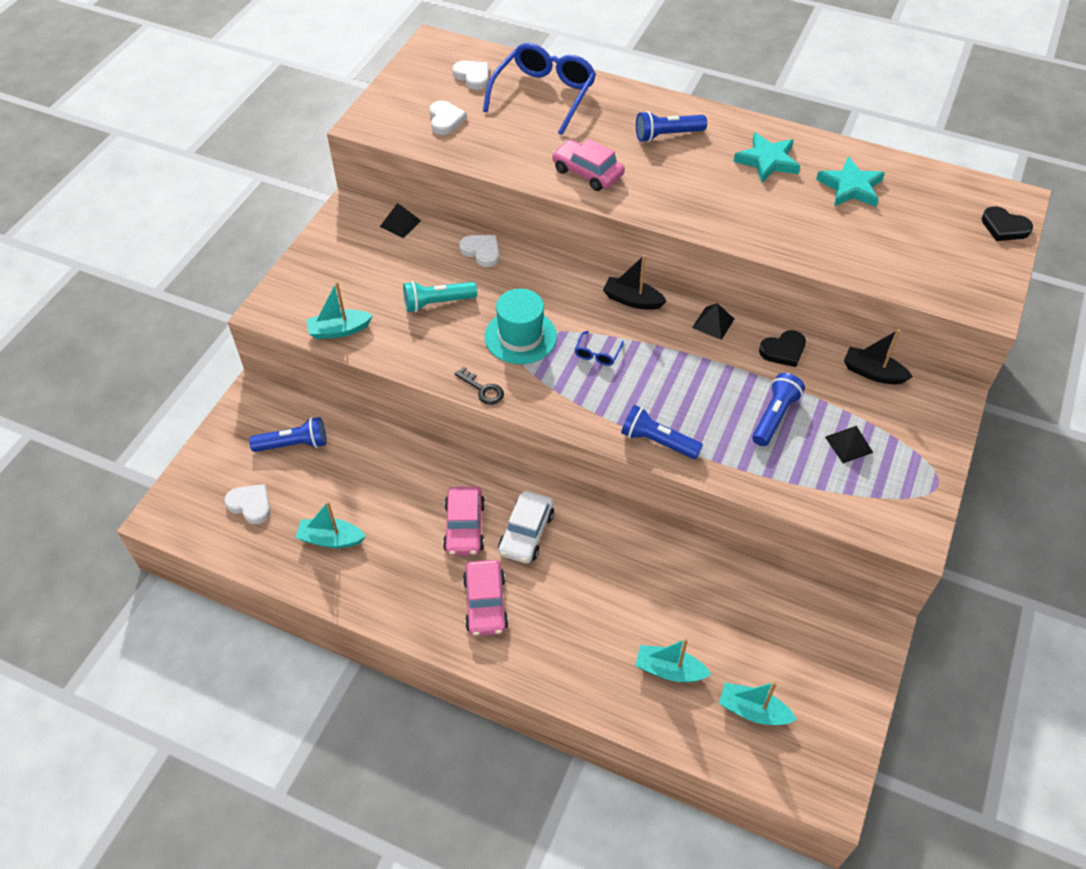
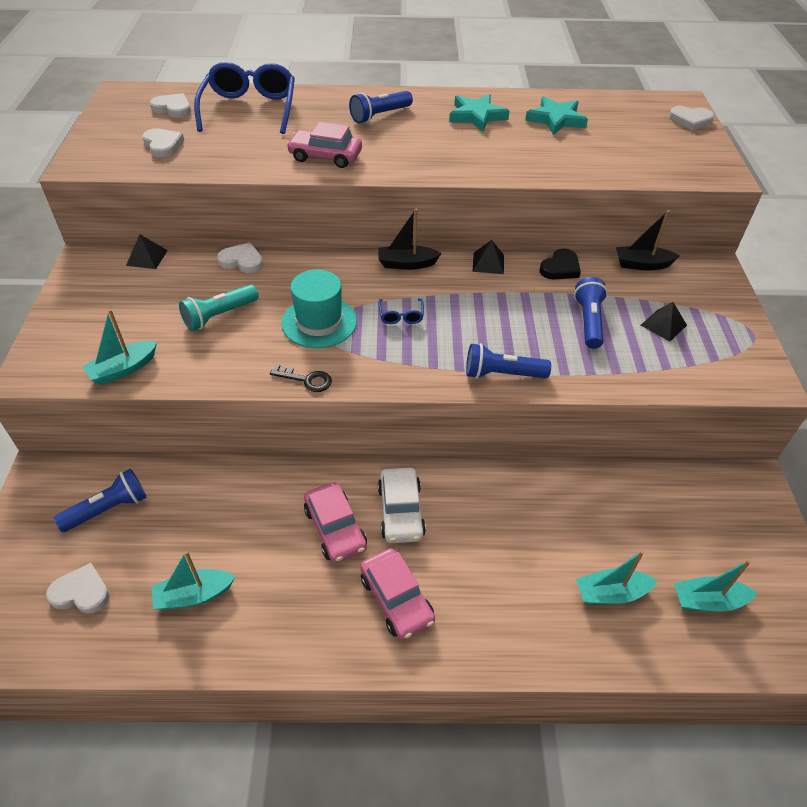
camera: 25 degrees left, 5 degrees down
black heart [982,206,1033,241] -> white heart [669,106,714,131]

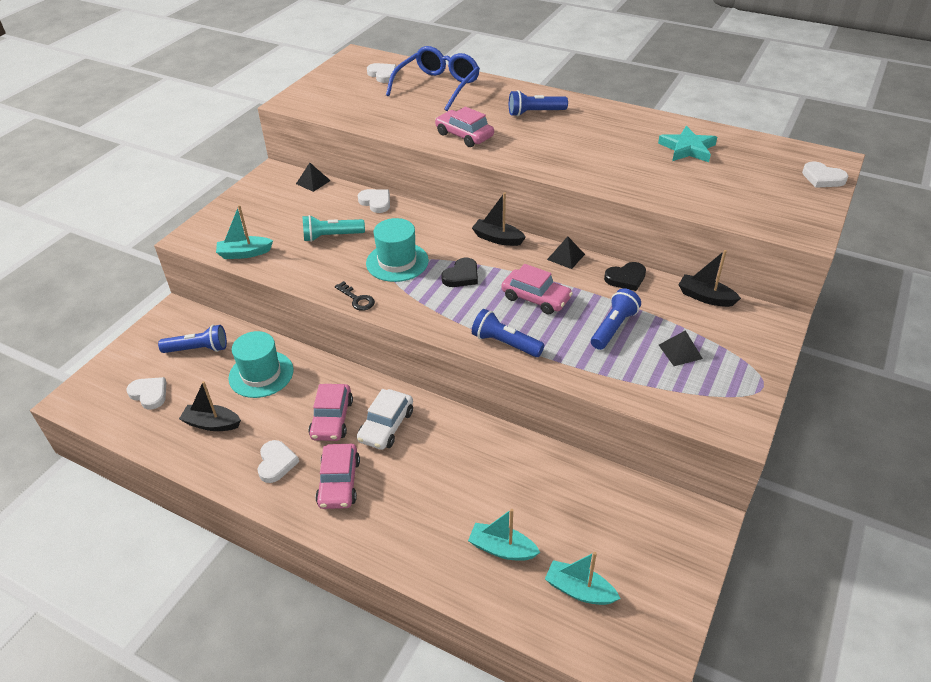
camera: 30 degrees right, 5 degrees down
white heart [142,128,184,158] -> white heart moved to [258,440,299,483]
turquoise boat [152,551,236,610] -> black boat [179,381,241,431]
blue glasses [379,298,424,324] -> black heart [441,258,478,287]
turquoise star [449,94,510,132] -> none
none -> turquoise hat [228,331,293,398]
none -> pink car [501,264,573,315]

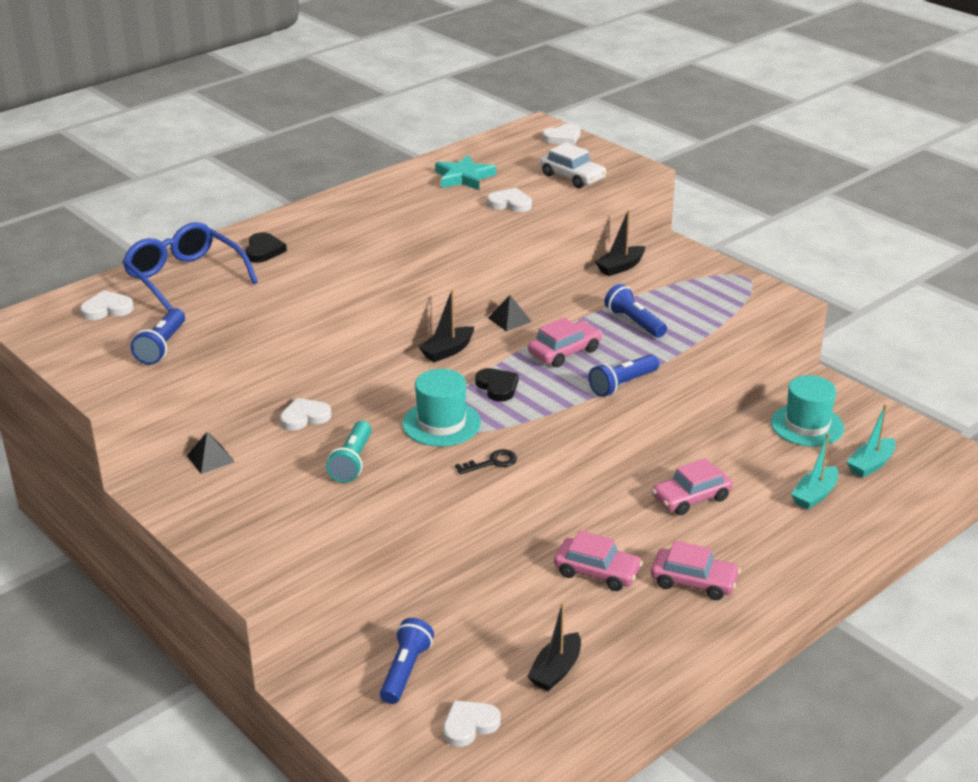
camera: 70 degrees left, 10 degrees down
turquoise boat [216,205,273,259] -> none
turquoise hat [228,331,293,398] -> turquoise hat moved to [771,375,844,447]
white heart [258,440,299,483] -> white heart moved to [487,188,532,212]
white car [357,389,413,450] -> white car moved to [540,142,606,188]
pink car [435,107,494,147] -> pink car moved to [652,458,733,516]
blue flashlight [509,90,568,117] -> blue flashlight moved to [131,308,185,365]
black heart [604,262,646,291] -> black heart moved to [245,232,287,263]
black pyramid [659,330,703,366] -> none

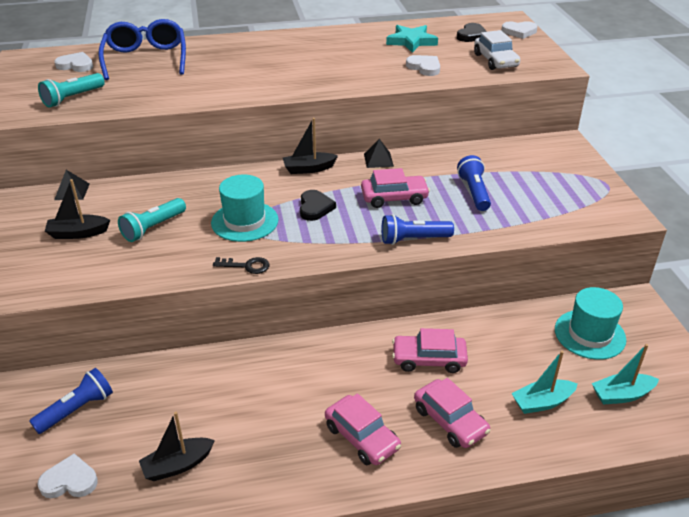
camera: 30 degrees right, 5 degrees up
blue flashlight [131,308,185,365] -> turquoise flashlight [38,73,105,107]
black heart [245,232,287,263] -> black heart moved to [457,23,487,42]
white heart [280,398,332,431] -> none
pink car [554,530,643,591] -> pink car moved to [414,378,490,448]
black boat [595,210,645,276] -> black boat moved to [45,179,110,239]

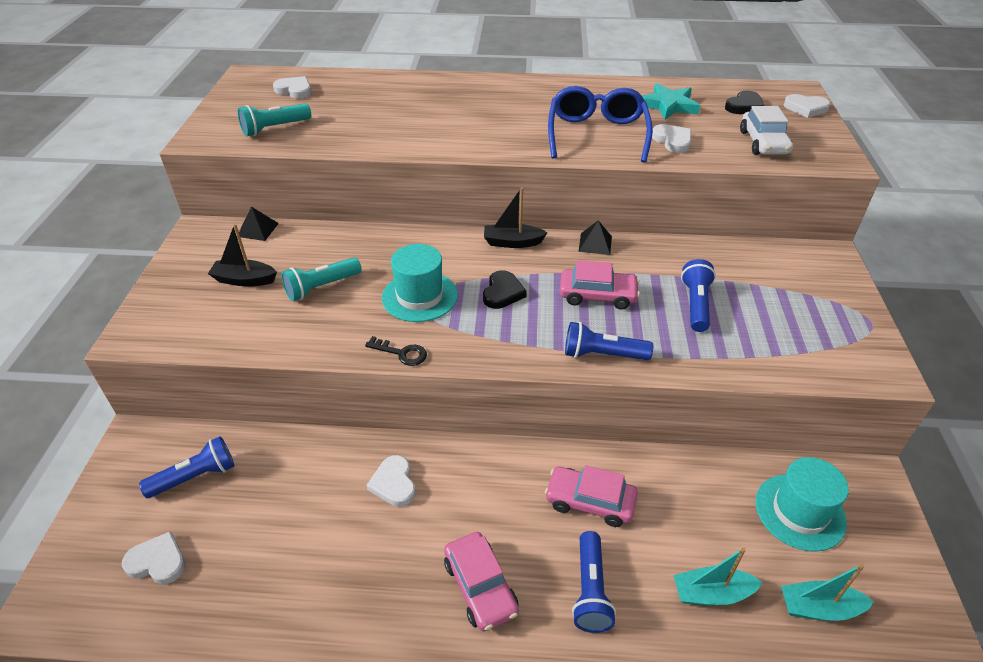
camera: 15 degrees right, 5 degrees up
blue glasses [98,19,186,80] -> blue glasses moved to [548,86,653,163]
black boat [139,412,215,481] -> none
pink car [414,378,490,448] -> blue flashlight [572,531,616,633]
none -> white heart [367,455,416,507]

